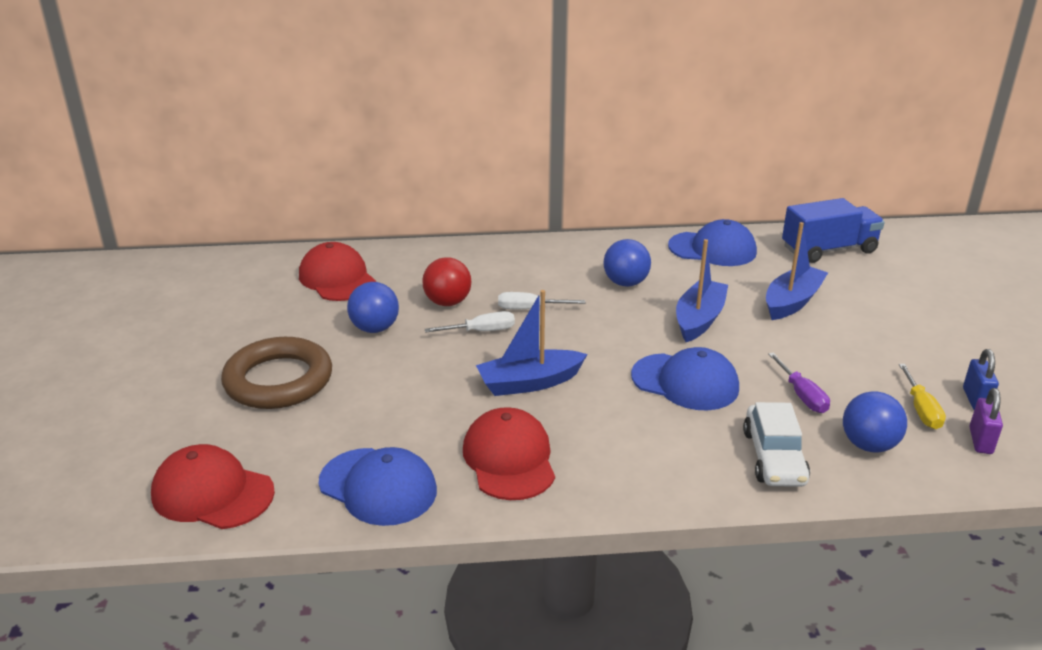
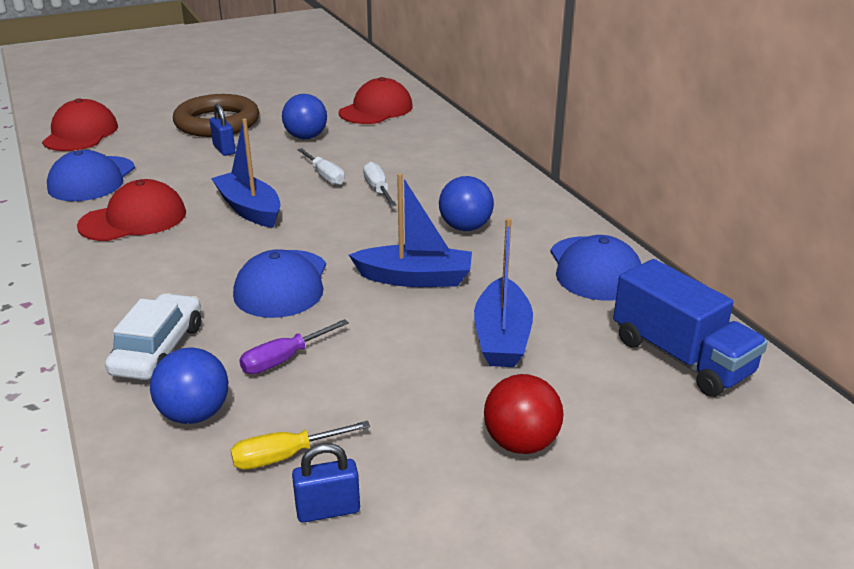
camera: 70 degrees right, 0 degrees up
red ball [422,257,471,306] -> red ball moved to [484,374,564,454]
white car [743,402,810,487] -> white car turned 120 degrees clockwise [105,293,201,380]
blue boat [766,222,828,320] -> blue boat turned 75 degrees clockwise [474,218,533,367]
purple padlock [970,388,1003,454] -> none
none -> blue padlock [210,103,235,156]

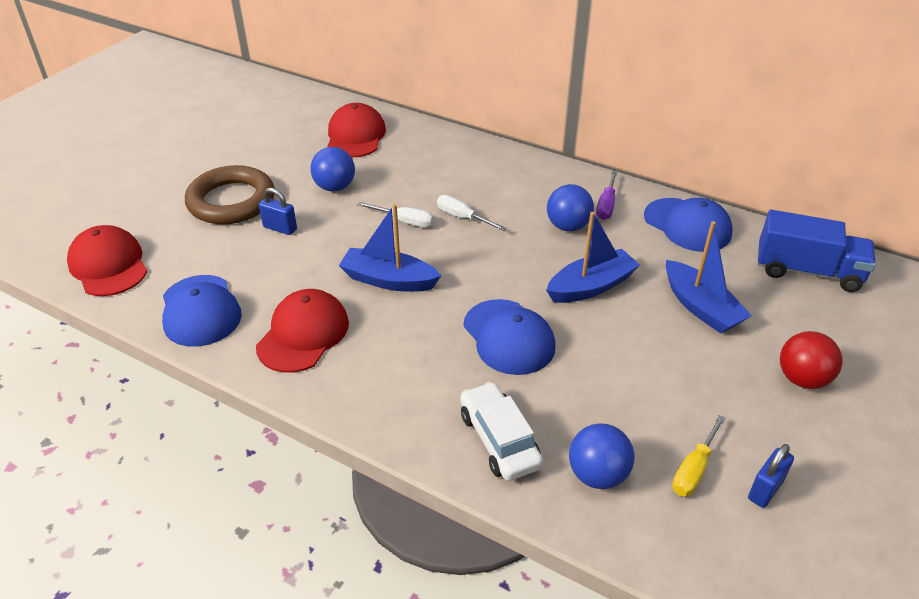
camera: 35 degrees left, 10 degrees up
purple screwdriver [239,319,349,374] -> purple screwdriver moved to [596,171,617,220]

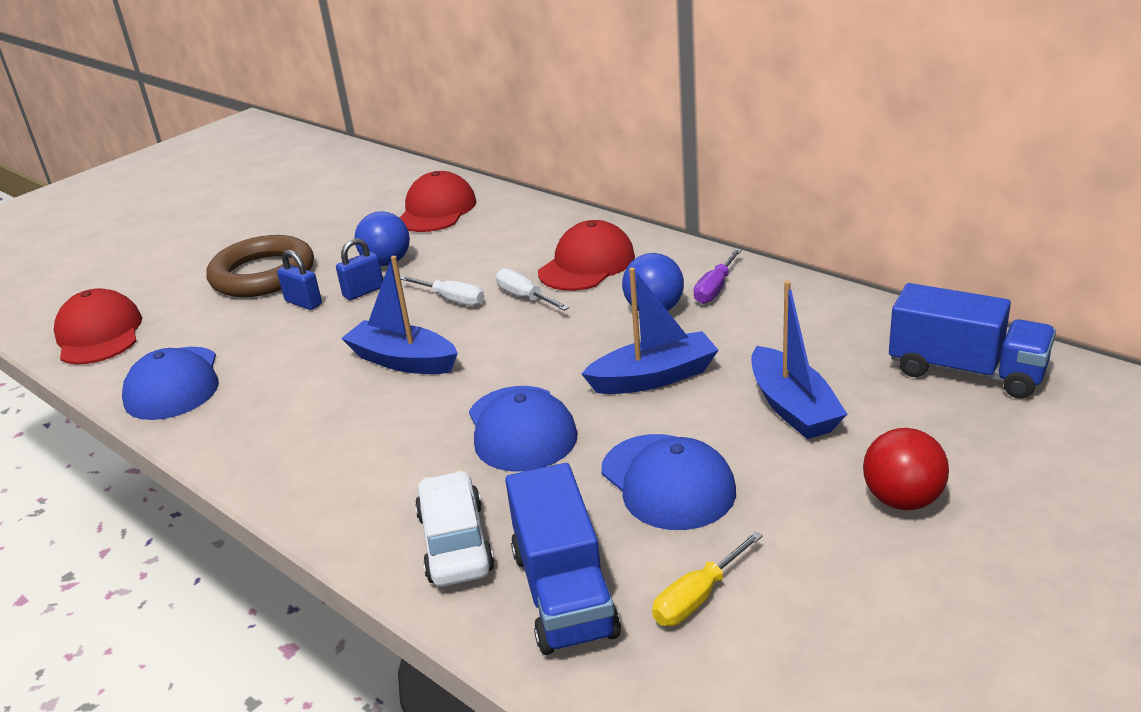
camera: 15 degrees right, 10 degrees down
red cap [256,289,349,373] -> red cap moved to [538,220,635,291]
blue ball [569,423,634,489] -> blue truck [505,463,621,655]
blue cap [644,198,733,252] -> blue cap moved to [601,434,736,530]
blue padlock [748,444,794,508] -> blue padlock moved to [336,238,383,300]

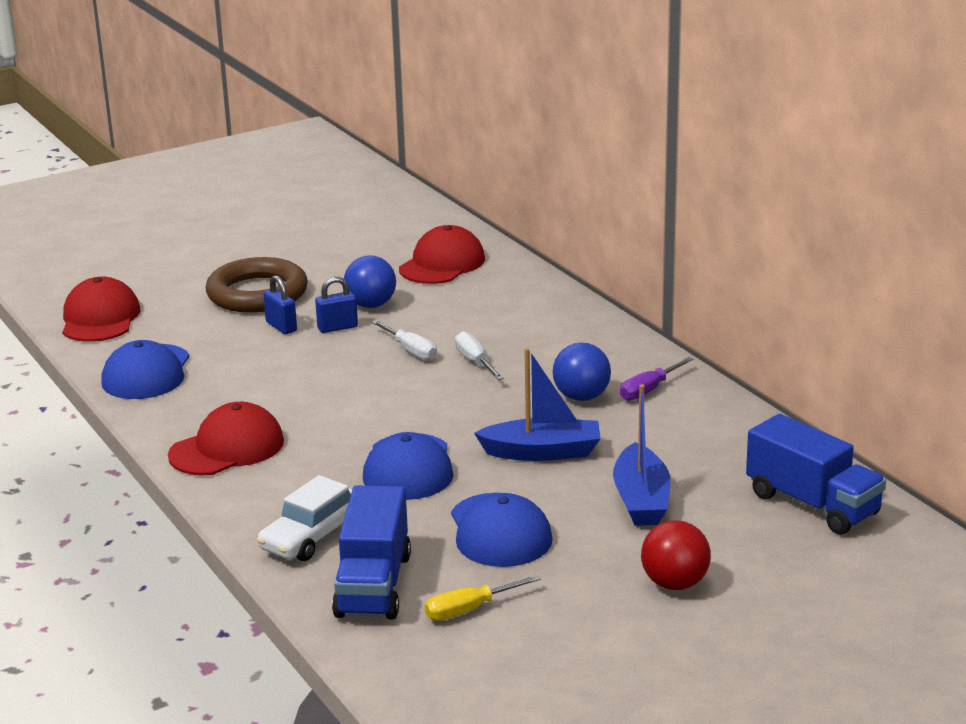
camera: 15 degrees right, 5 degrees down
blue boat [341,256,458,374] -> none
white car [415,470,494,587] -> white car turned 150 degrees counterclockwise [257,475,352,561]
red cap [538,220,635,291] -> red cap moved to [168,402,284,475]

